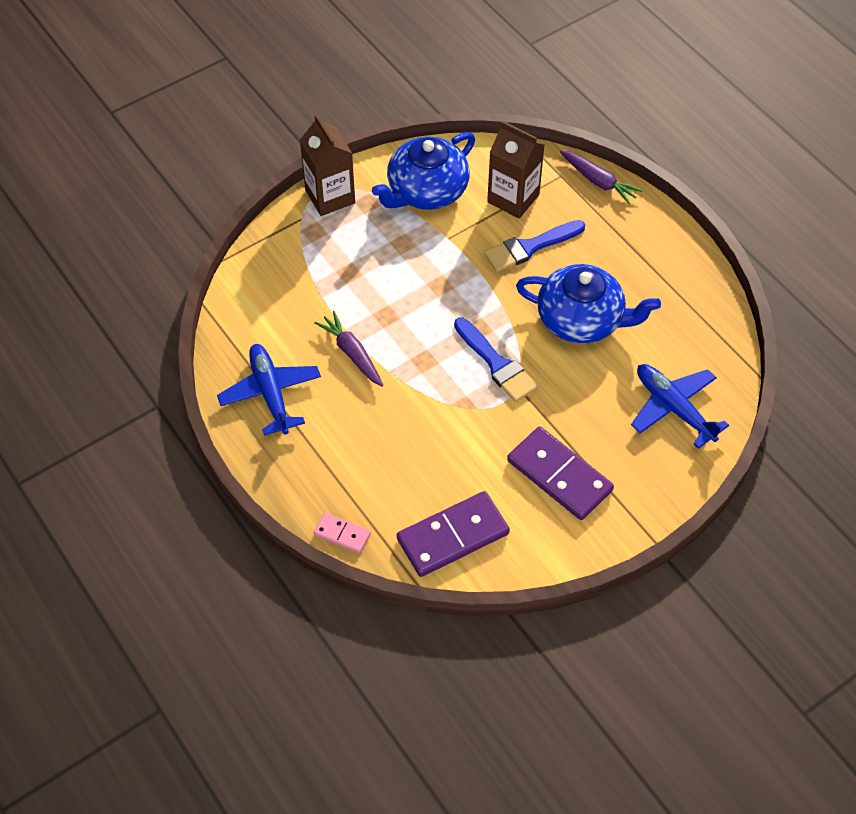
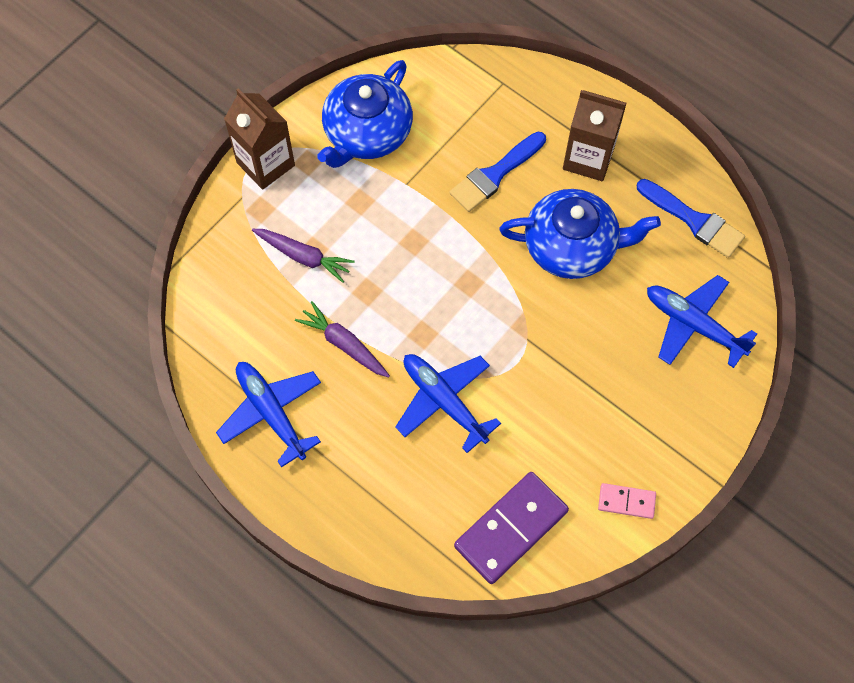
camera: 15 degrees left, 10 degrees up
pink domino [314,512,371,554] -> pink domino moved to [598,483,656,519]
blue brush [454,317,538,402] -> blue brush moved to [637,179,745,258]
brown carton [487,121,545,218] -> brown carton moved to [563,90,627,181]
purple domino [507,426,614,520] -> none
purple carrot [560,150,643,205] -> purple carrot moved to [252,229,355,283]
none -> blue plane [395,354,501,453]

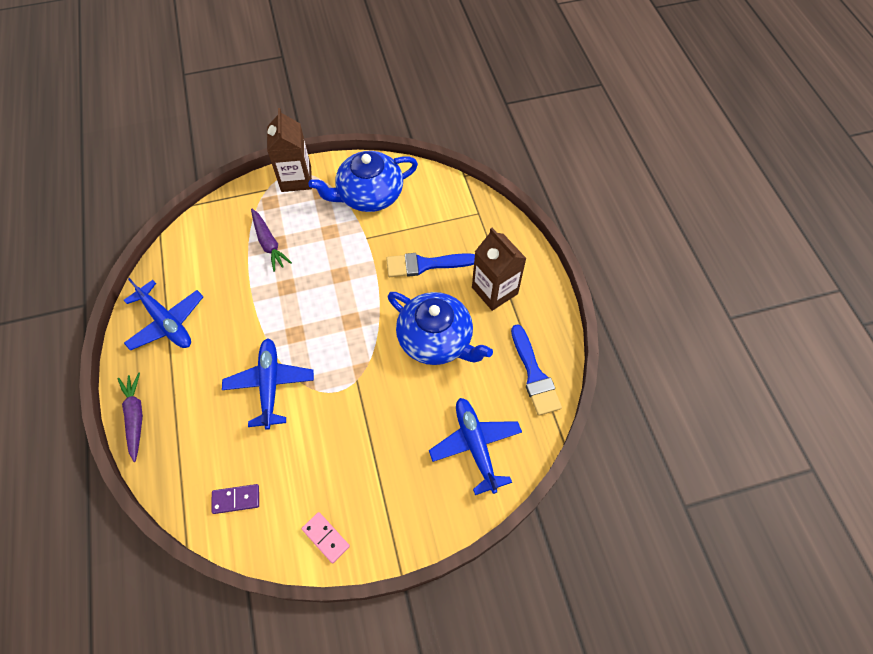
camera: 35 degrees right, 5 degrees down
blue plane [216,362,321,467] -> blue plane turned 135 degrees clockwise [124,278,203,350]
purple carrot [295,301,390,378] -> purple carrot moved to [118,373,143,462]
purple domino [454,472,569,584] -> purple domino [211,484,259,514], size x0.51

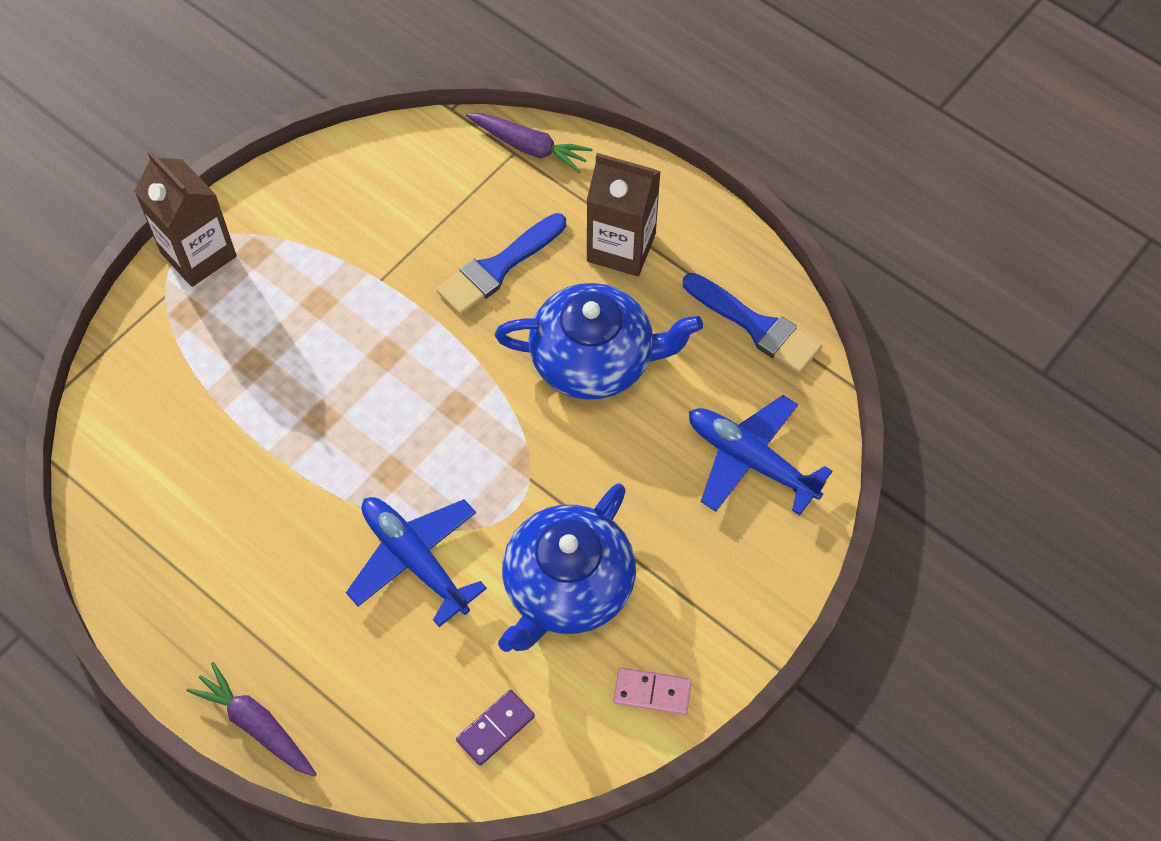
camera: 35 degrees left, 0 degrees up
blue plane [124,278,203,350] -> none
purple carrot [251,209,292,272] -> purple carrot moved to [466,113,593,173]
blue teapot [308,151,418,212] -> blue teapot moved to [498,483,636,652]

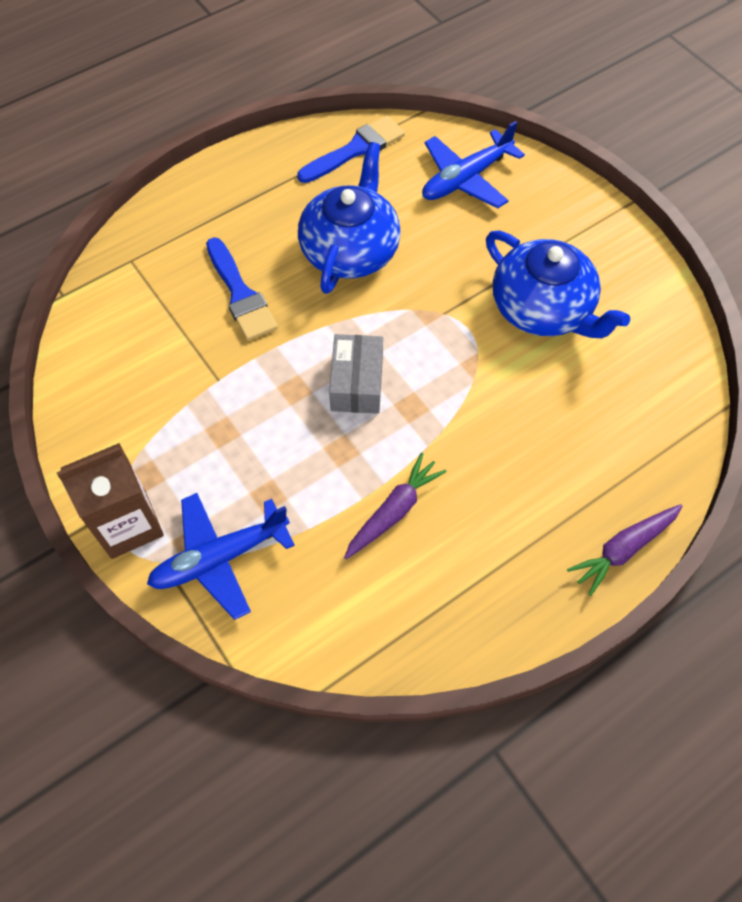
camera: 75 degrees left, 0 degrees up
blue plane [346,497,487,627] -> blue plane moved to [147,493,295,620]
purple domino [456,690,535,766] -> none
purple carrot [466,113,593,173] -> purple carrot moved to [344,453,447,559]
brown carton [587,153,661,276] -> none
pink domino [613,667,692,715] -> none
none -> grey box [329,334,383,414]

